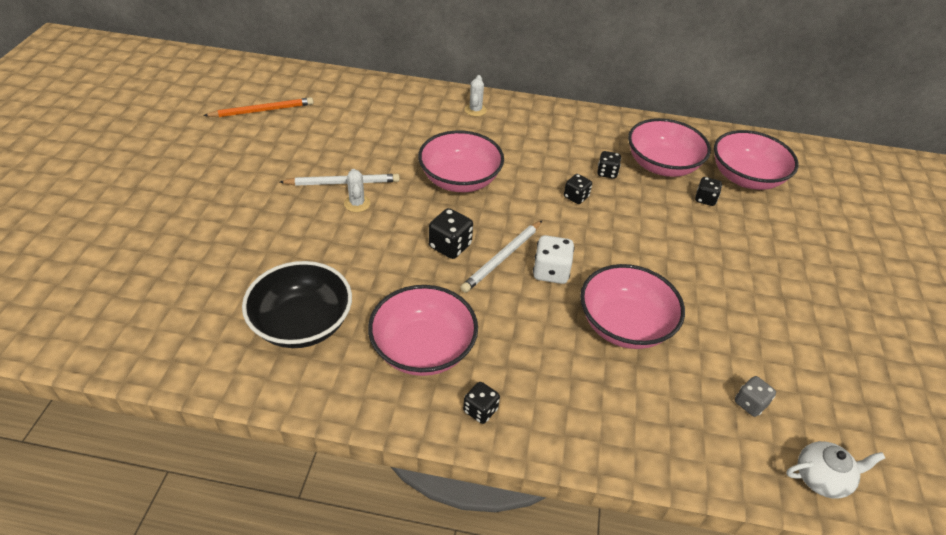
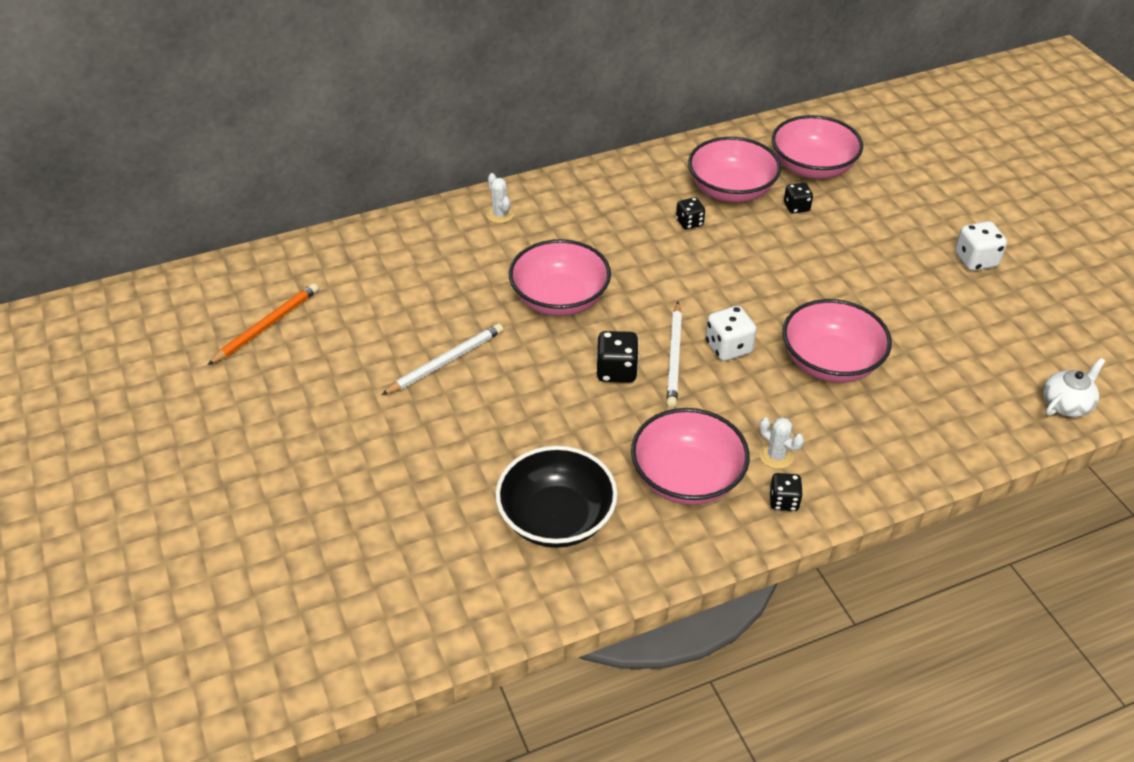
camera: 30 degrees left, 0 degrees up
white cactus [344,169,370,212] -> white cactus moved to [759,417,804,469]
black dice [564,174,592,204] -> none
grey dice [735,376,776,417] -> none
none -> white dice [955,221,1007,271]

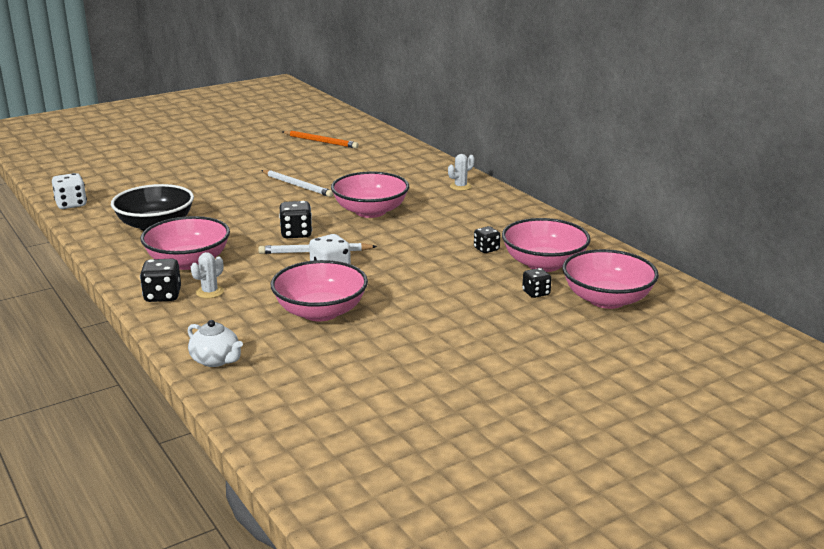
camera: 80 degrees right, 20 degrees down
black dice [769,473,803,511] -> black dice [140,259,181,302], size x1.51
white dice [955,221,1007,271] -> white dice moved to [52,173,87,209]
white teapot [1043,358,1105,417] -> white teapot moved to [188,320,243,367]

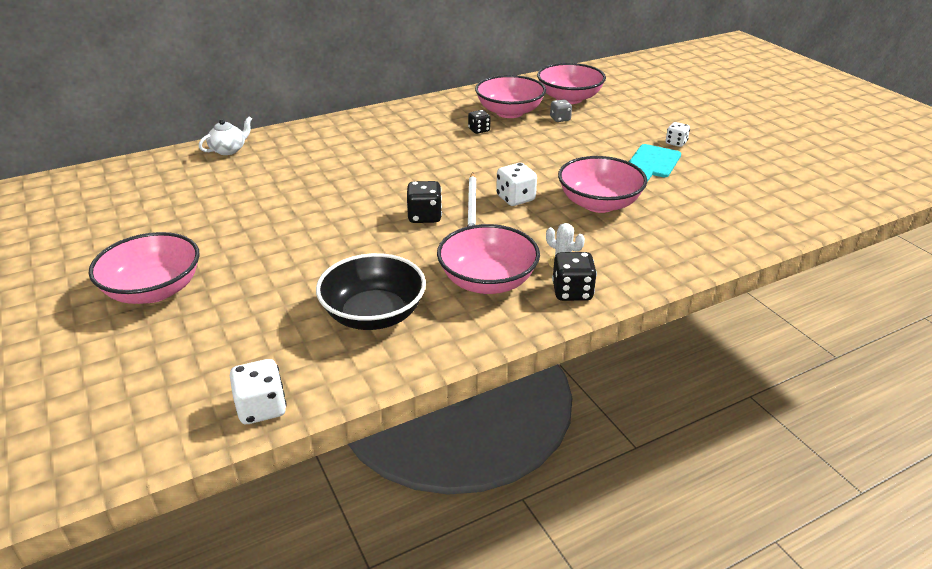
camera: 85 degrees left, 10 degrees up
white teapot [188,320,243,367] -> white teapot moved to [199,116,252,155]
white pencil [261,170,333,197] -> none
orange pencil [282,131,359,148] -> none
pink bowl [331,172,409,218] -> pink bowl moved to [89,232,200,304]
white cactus [448,154,475,191] -> none
black dice [522,268,552,298] -> grey dice [550,100,572,122]
none -> turquoise cutting board [629,144,681,182]
none -> white dice [666,122,690,147]

